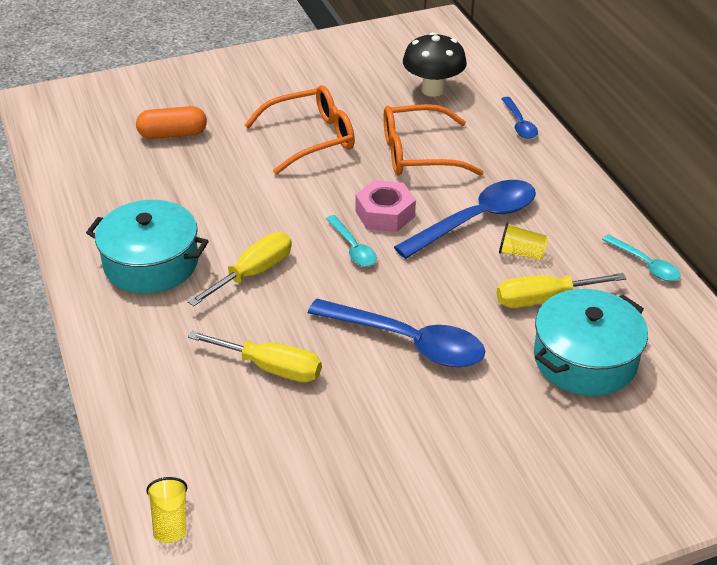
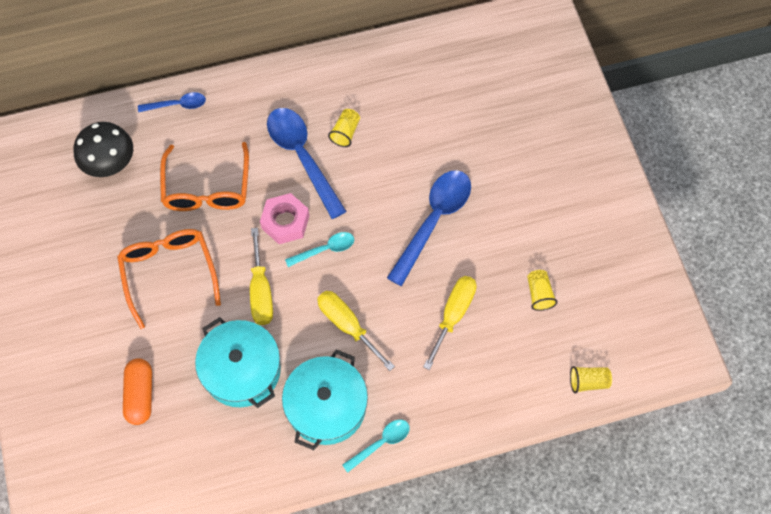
camera: 85 degrees left, 25 degrees up
yellow screwdriver [497,273,626,308] -> yellow screwdriver moved to [250,228,273,325]
turquoise pot [534,289,648,396] -> turquoise pot moved to [195,317,281,408]
turquoise spoon [602,234,681,281] -> turquoise spoon moved to [342,420,410,473]
none -> yellow cup [527,270,558,311]

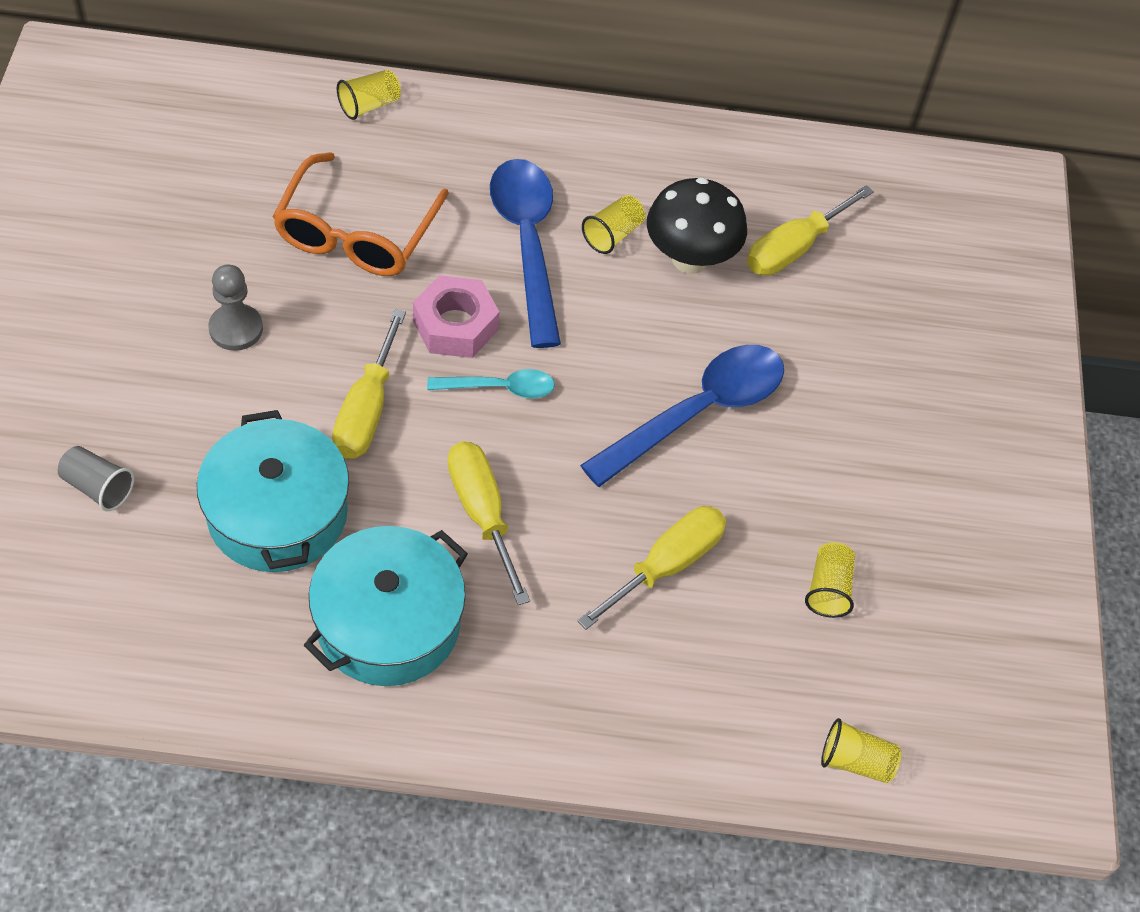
camera: 15 degrees right, 10 degrees down
black mushroom [74,122,133,177] -> black mushroom moved to [647,177,747,274]
orange glasses [117,229,221,329] -> grey pawn [208,264,263,351]
orange capsule [123,358,152,425] -> grey cup [58,446,134,511]
blue spoon [138,92,206,112] -> yellow cup [337,69,401,120]
turquoise spoon [342,420,410,473] -> none
none -> yellow screwdriver [747,185,874,276]

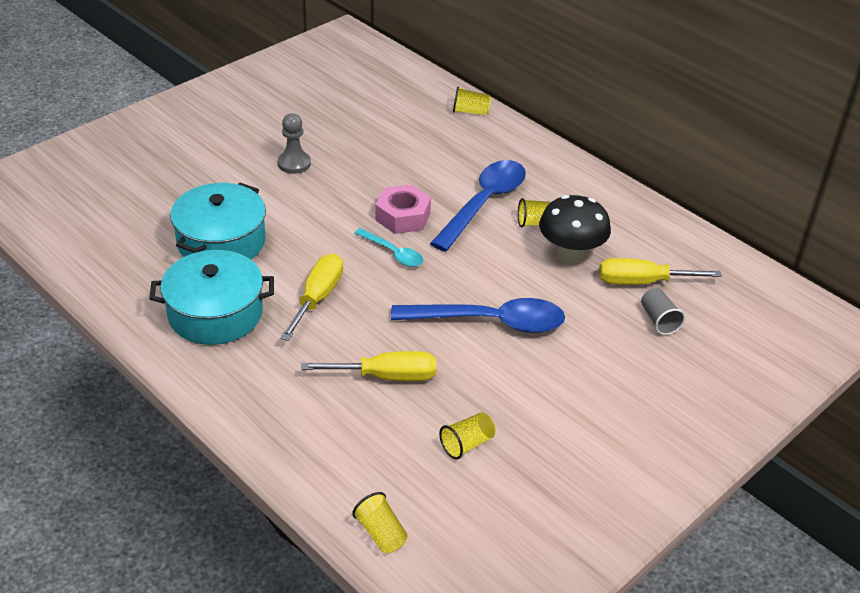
camera: 45 degrees right, 15 degrees down
grey cup [58,446,134,511] -> grey cup moved to [641,288,685,335]
orange glasses [273,152,449,276] -> none
yellow screwdriver [332,309,406,459] -> none

